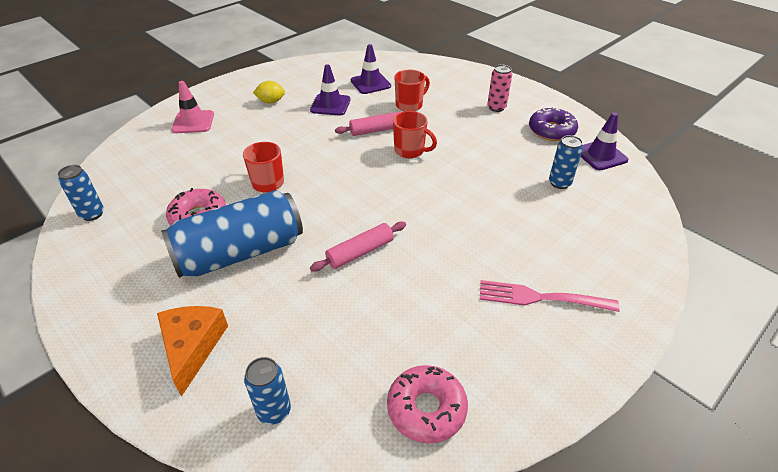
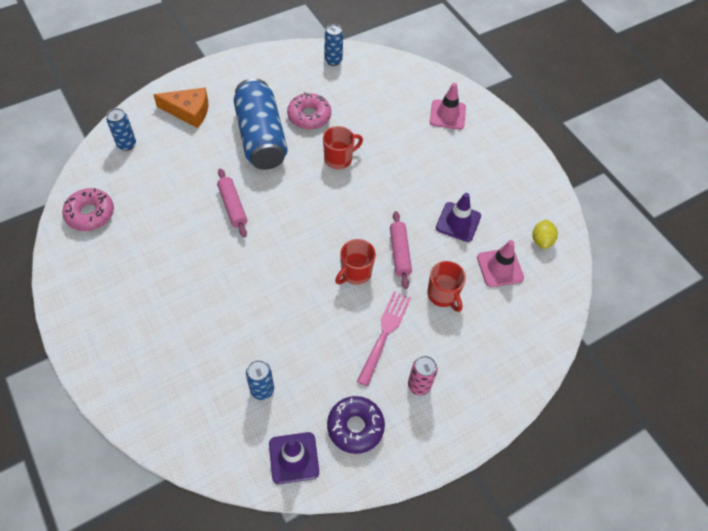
camera: 100 degrees right, 15 degrees up
yellow lemon [253,81,285,104] -> yellow lemon moved to [532,220,558,249]
purple traffic cone [351,44,391,94] -> pink traffic cone [477,240,524,287]
pink fork [480,280,620,312] -> pink fork moved to [357,291,411,386]

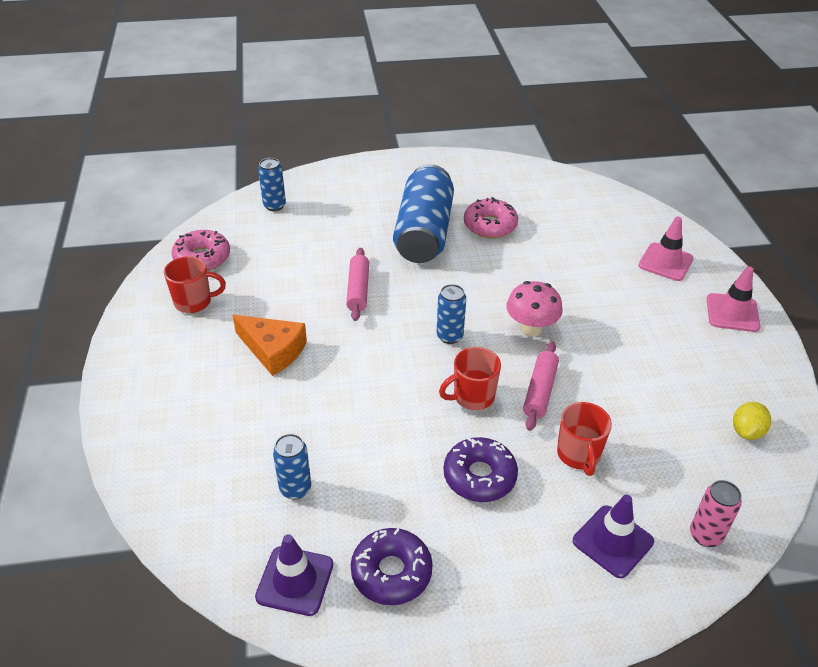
camera: 25 degrees right, 15 degrees down
orange cheese [153,87,208,128] -> orange cheese moved to [233,315,307,376]
red mug [323,126,363,170] -> red mug moved to [164,256,226,313]
blue can [325,24,343,66] -> blue can moved to [437,284,466,344]
pink fork [357,291,411,386] -> purple donut [444,437,518,502]
pink can [408,356,438,395] -> pink can moved to [690,480,742,547]
purple traffic cone [436,193,481,242] -> purple traffic cone moved to [573,495,654,578]
pink traffic cone [477,240,524,287] -> pink traffic cone moved to [707,266,760,332]
none -> pink mushroom [507,281,563,337]

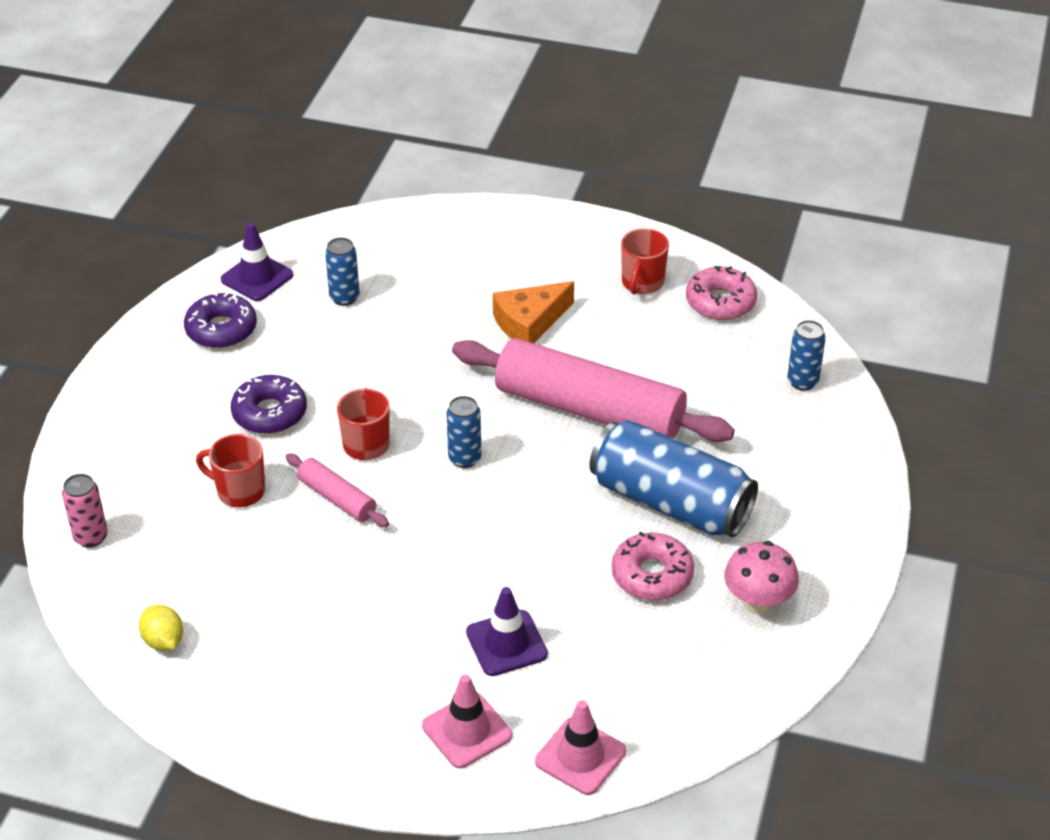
camera: 115 degrees right, 0 degrees up
pink rolling pin [346,248,369,321] -> pink rolling pin [452,338,735,442], size x2.20
pink mushroom [507,281,563,337] -> pink mushroom moved to [724,541,799,615]
purple traffic cone [573,495,654,578] -> purple traffic cone moved to [466,587,548,676]
pink traffic cone [707,266,760,332] -> pink traffic cone moved to [535,700,626,795]

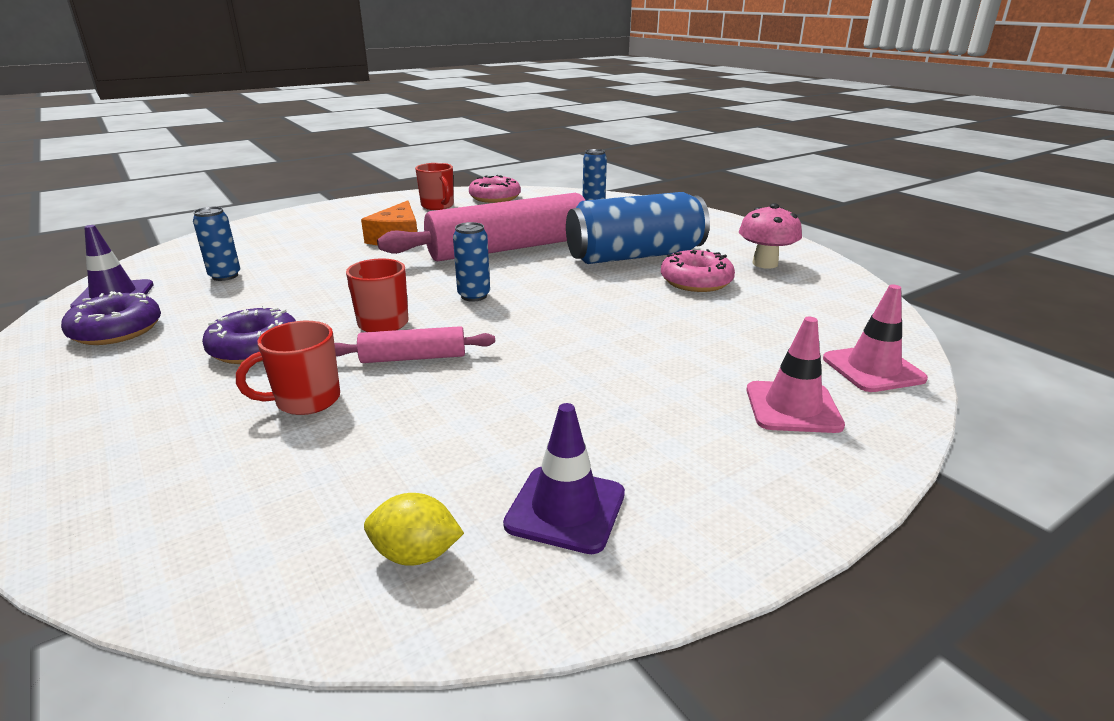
camera: 50 degrees left, 15 degrees down
pink can [62,474,108,548] -> none
purple traffic cone [466,587,548,676] -> purple traffic cone moved to [503,403,625,554]

